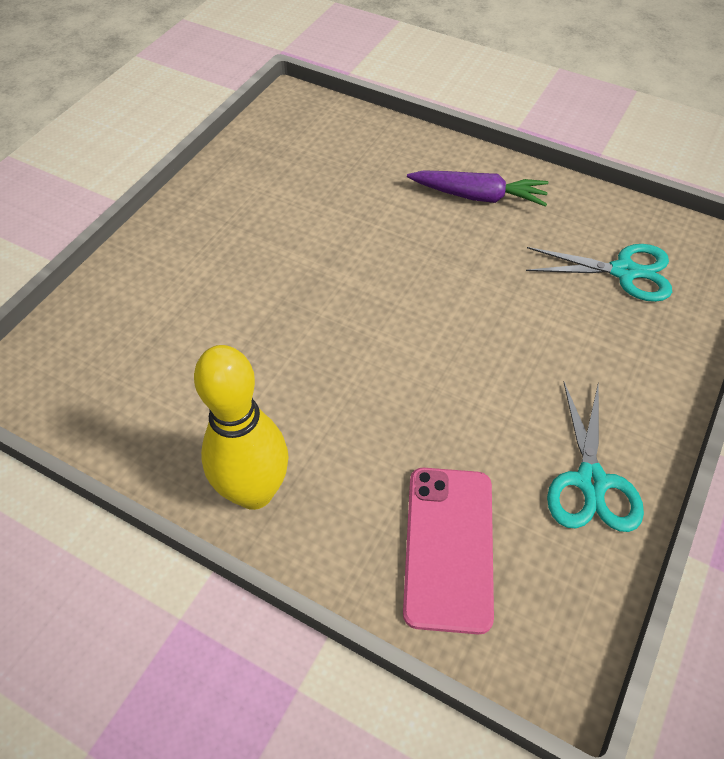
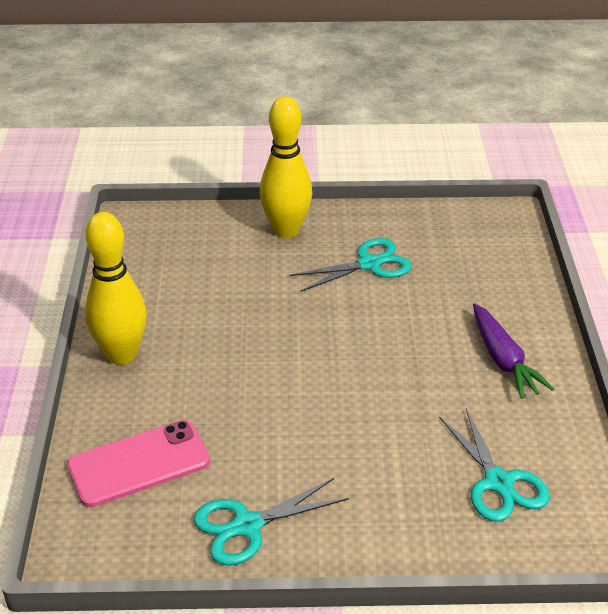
camera: 60 degrees right, 15 degrees down
none -> yellow bowling pin [260,96,312,238]
none -> turquoise scissors [290,238,412,292]

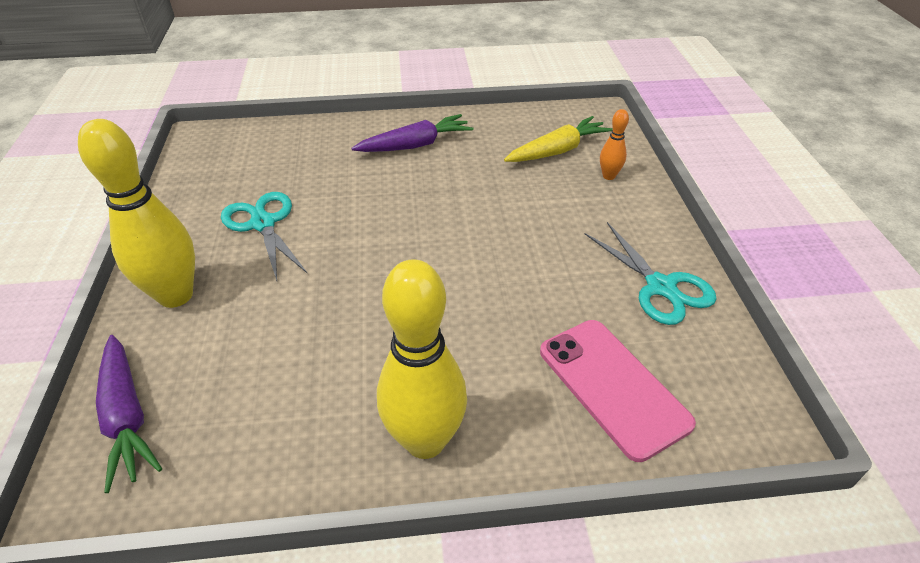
camera: 95 degrees left, 5 degrees up
turquoise scissors [439,408,550,522] -> yellow carrot [504,116,613,162]
none -> purple carrot [96,335,162,493]
none -> orange bowling pin [600,109,629,180]

